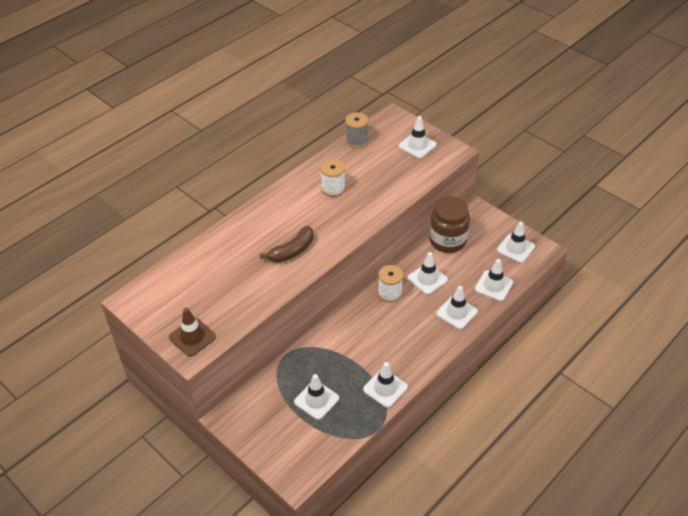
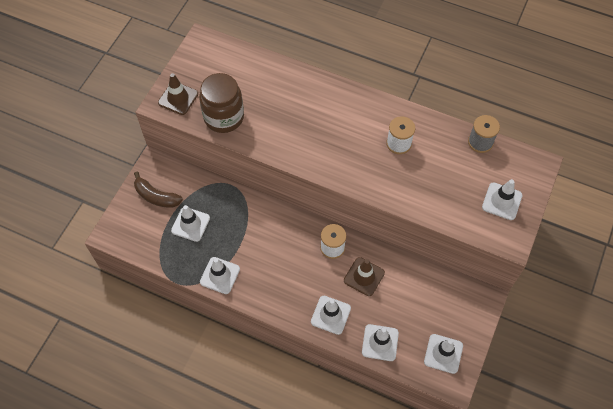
camera: 70 degrees right, 15 degrees up
brown banana [260,226,313,262] -> brown banana moved to [134,172,183,208]
white traffic cone [408,252,448,295] -> brown traffic cone [344,257,385,296]
brown jar [429,196,470,253] -> brown jar moved to [199,73,244,133]

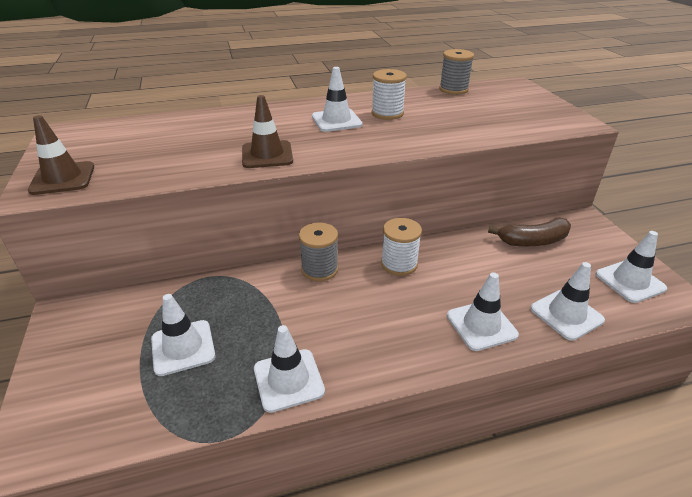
camera: 40 degrees left, 25 degrees down
brown banana [134,172,183,208] -> brown banana moved to [488,218,571,247]
brown jar [199,73,244,133] -> none
brown traffic cone [344,257,385,296] -> brown traffic cone moved to [242,95,293,168]
white traffic cone [482,179,522,220] -> white traffic cone moved to [312,67,362,132]
none -> grey spool [299,222,339,281]

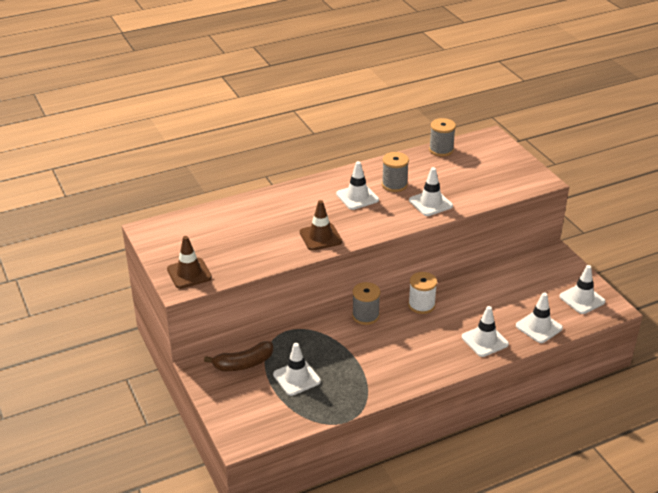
camera: 10 degrees left, 0 degrees up
white traffic cone [254,325,325,413] -> white traffic cone moved to [409,167,453,216]
white spool [372,69,407,120] -> grey spool [382,152,409,192]
brown banana [488,218,571,247] -> brown banana moved to [204,341,273,371]

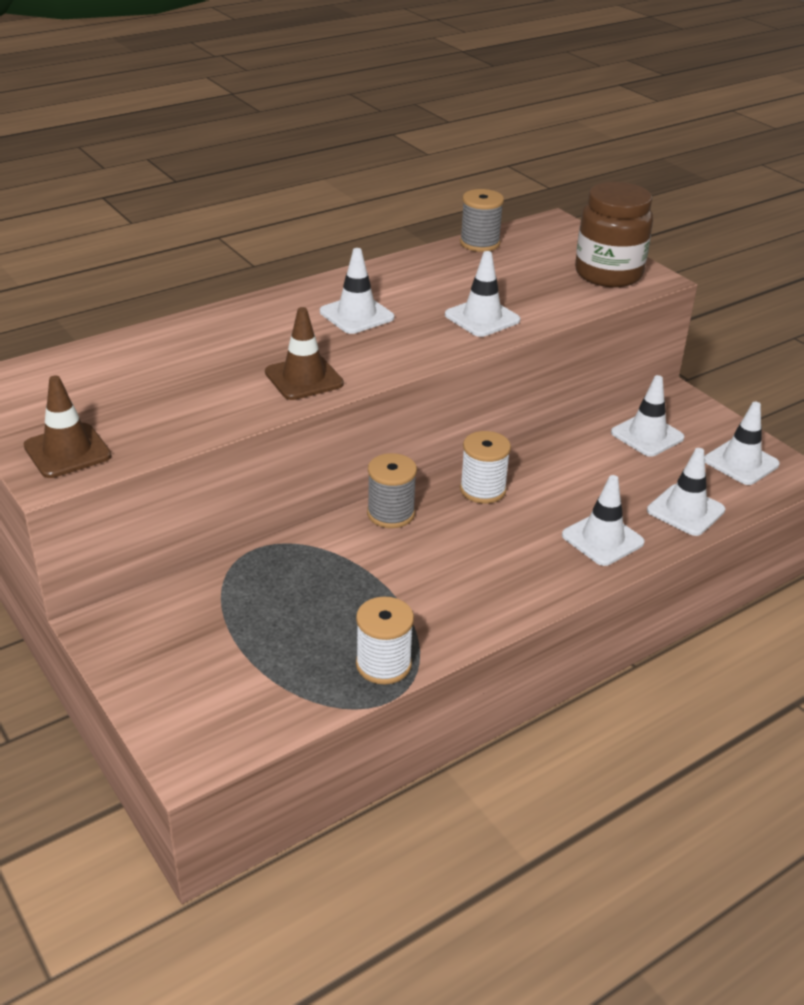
camera: 10 degrees left, 0 degrees up
brown banana [204,341,273,371] -> none
white traffic cone [273,343,321,396] -> white traffic cone moved to [611,375,684,457]
grey spool [382,152,409,192] -> none
none -> white spool [356,596,414,684]
none -> brown jar [575,182,653,287]

